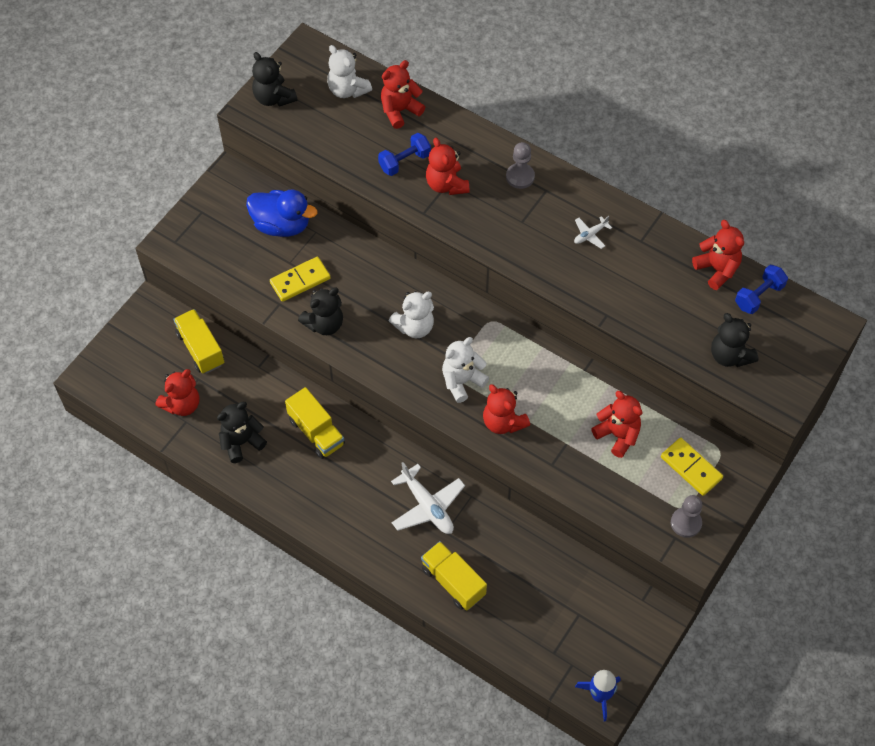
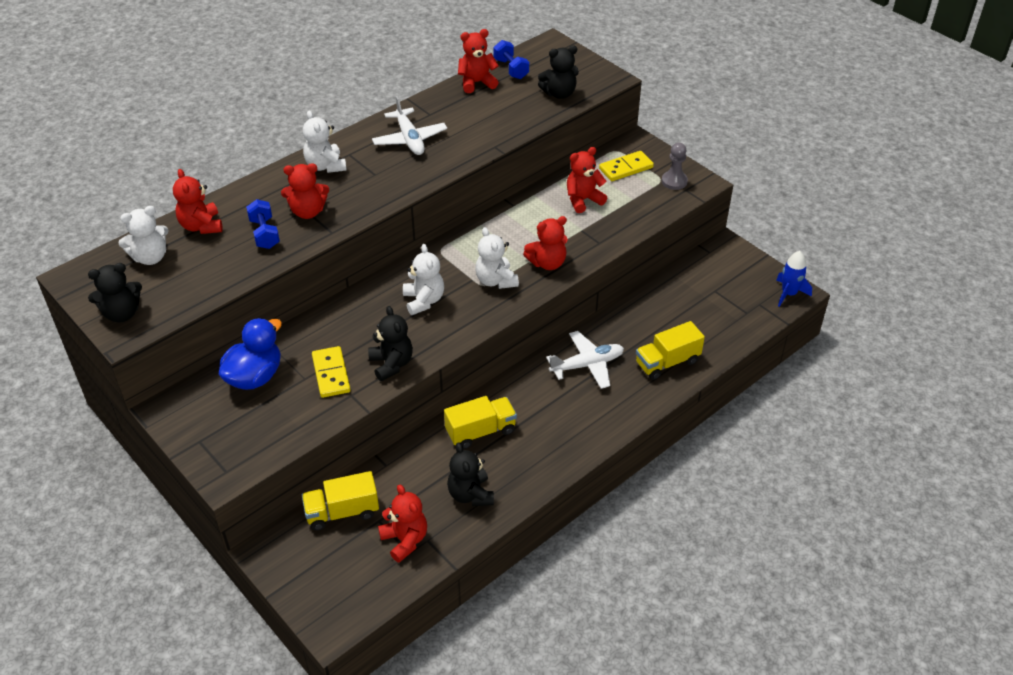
camera: 75 degrees left, 15 degrees down
grey pawn [506,142,535,189] -> white teddy bear [303,110,347,173]
white plane [574,216,612,249] -> white plane [372,96,447,155], size x1.95

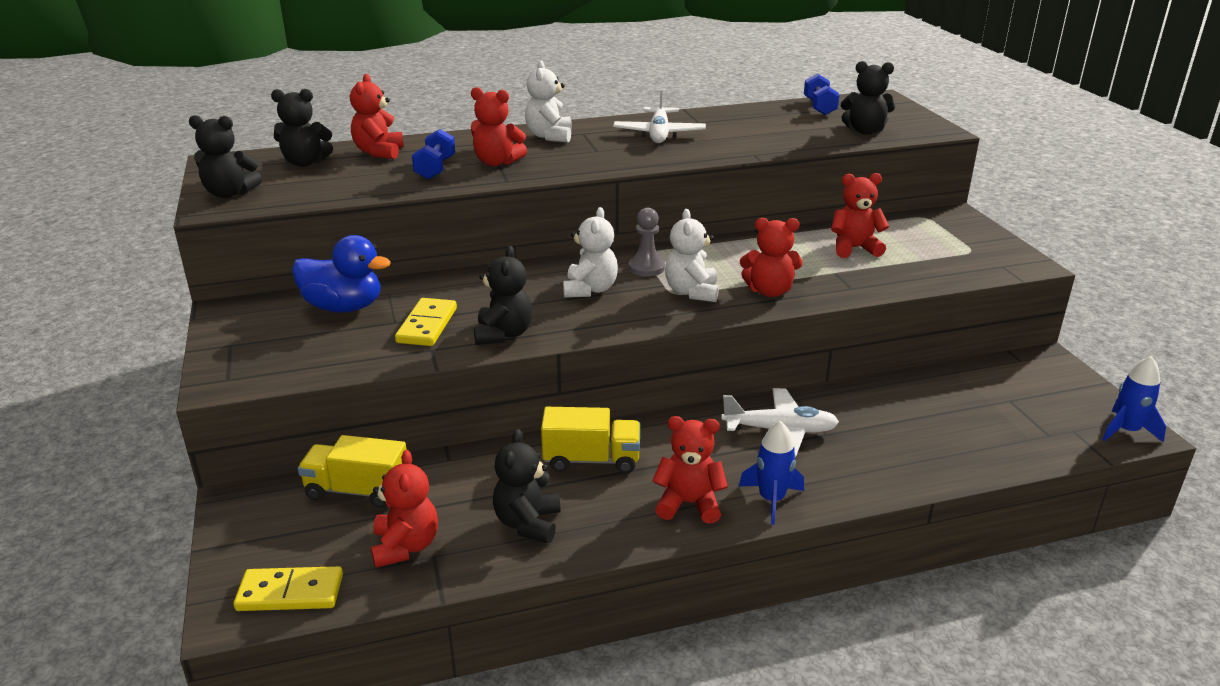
camera: 25 degrees right, 15 degrees down
white teddy bear [118,206,169,265] -> black teddy bear [271,89,333,167]
blue duck [219,318,282,390] -> blue duck turned 45 degrees clockwise [292,235,391,313]
red teddy bear [458,29,499,93] -> red teddy bear moved to [652,416,728,524]
yellow domino [599,151,654,181] -> yellow domino moved to [233,566,343,611]
yellow truck [636,321,705,380] -> none
grey pawn [662,143,688,190] -> grey pawn moved to [629,208,665,277]
none -> blue rocket [739,421,804,525]

